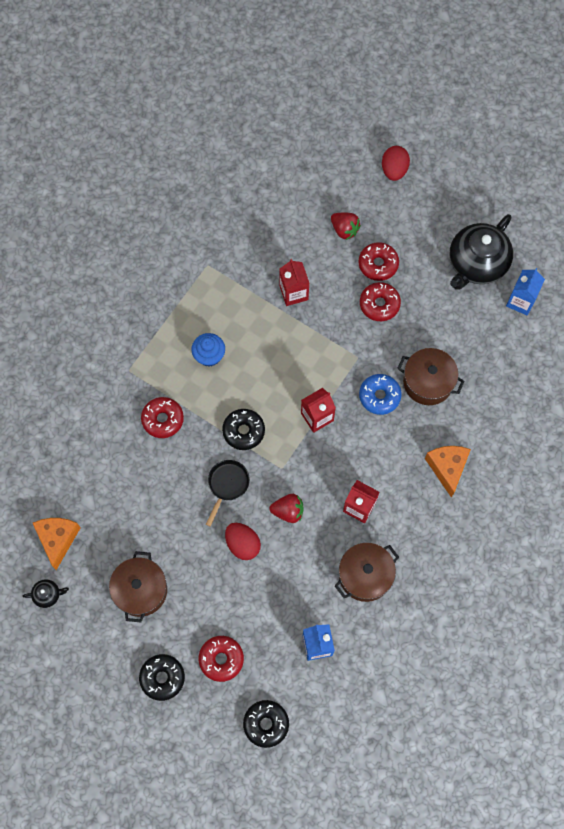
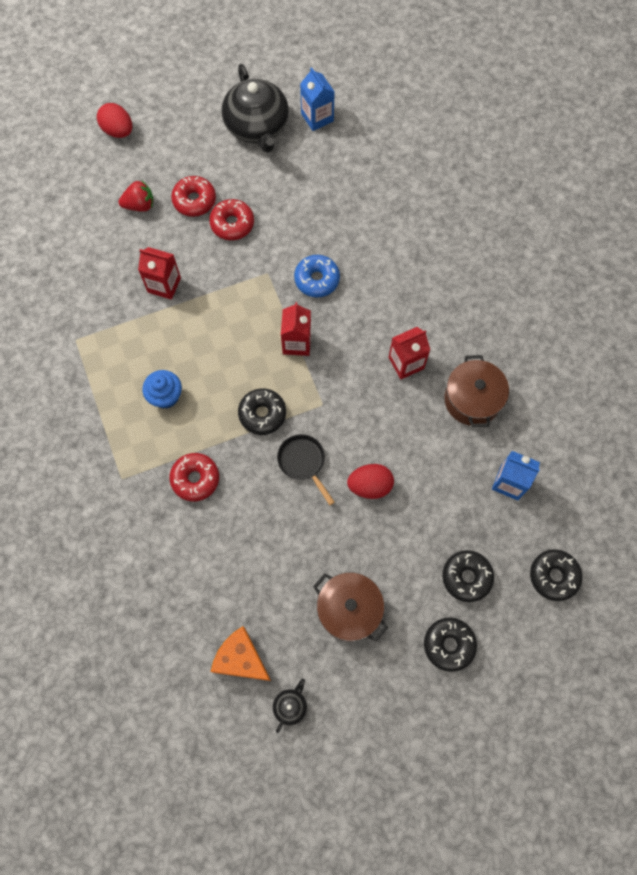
camera: 55 degrees left, 0 degrees up
red donut [199,636,244,682] -> black donut [442,550,494,602]
red strawberry [269,494,304,523] -> none
brown pot [397,348,464,405] -> none
orange cheese [425,446,471,498] -> none

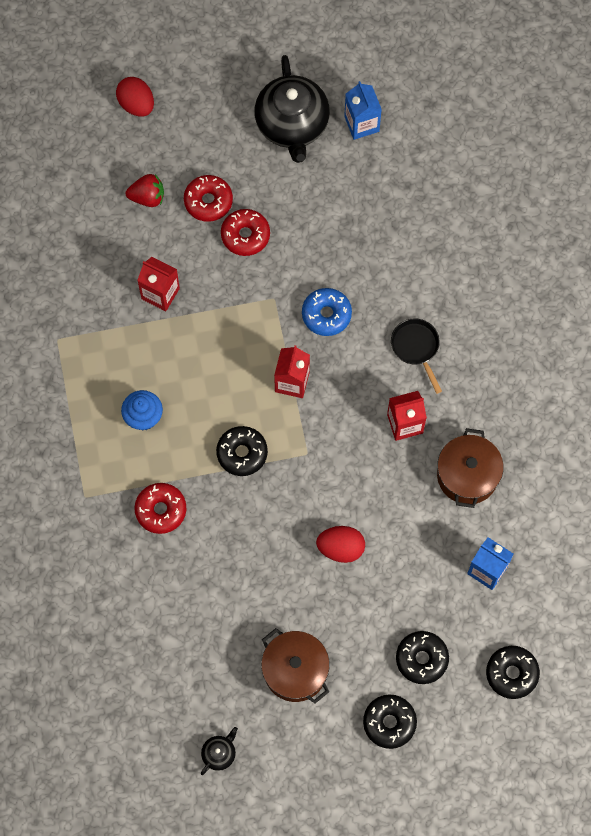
camera: 10 degrees right, 0 degrees up
orange cheese [211,626,271,681] -> none
black pan [277,434,335,505] -> black pan moved to [391,318,442,394]

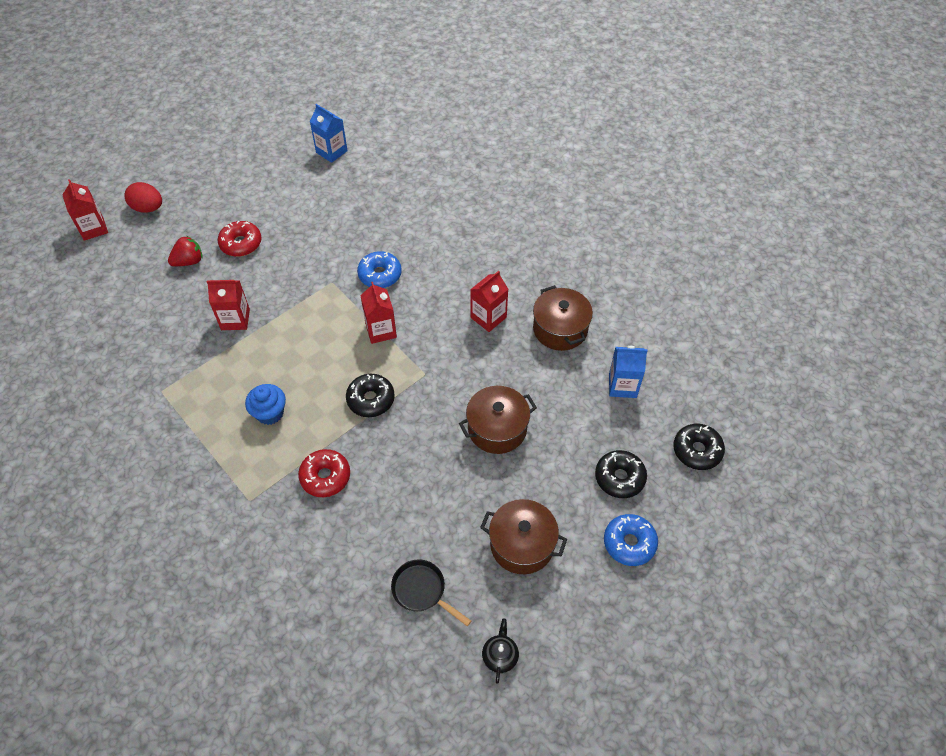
camera: 30 degrees left, 15 degrees down
red donut [221,209,270,256] -> none
black teapot [254,55,330,163] -> none
red egg [316,526,365,563] -> brown pot [459,386,537,454]
black donut [363,695,417,749] -> blue donut [604,514,658,566]
black pan [391,318,442,394] -> black pan moved to [391,559,471,626]
none -> red carton [62,179,108,241]

